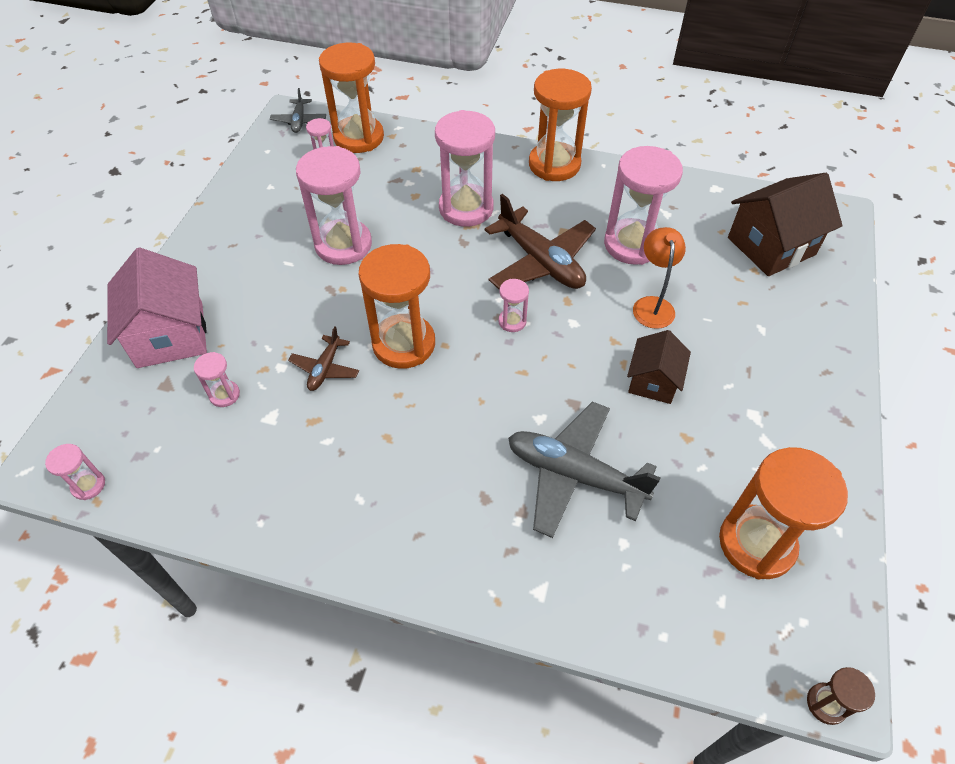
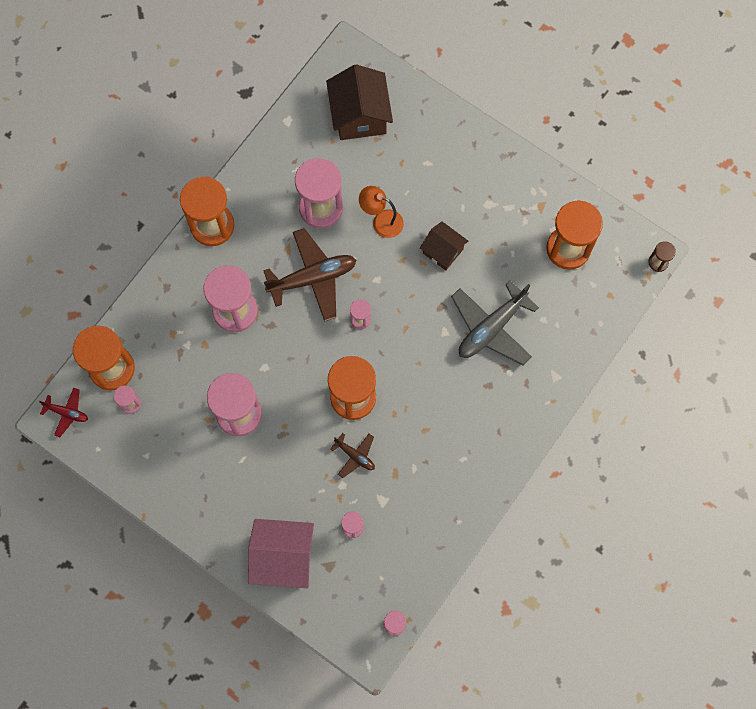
camera: 70 degrees left, 20 degrees up
grey plane [270,88,326,133] -> red plane [39,388,88,437]

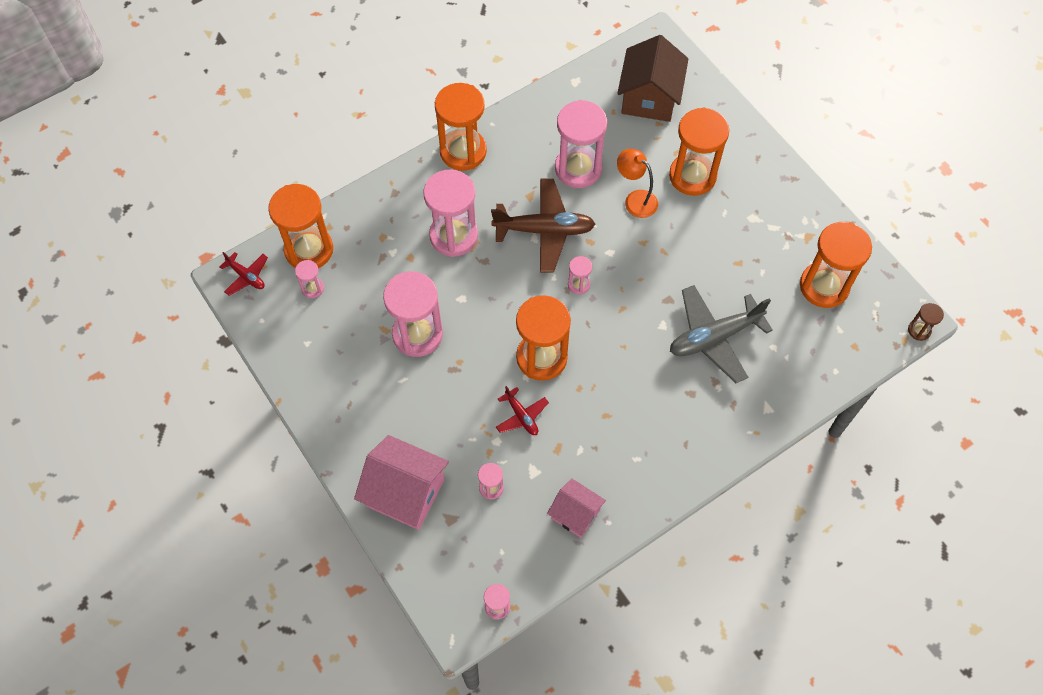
camera: 20 degrees right, 10 degrees down
brown plane [330,433,375,478] -> red plane [496,386,549,435]
brown house [420,222,468,270] -> none
none -> pink house [547,478,606,538]
none -> orange hourglass [669,107,729,196]

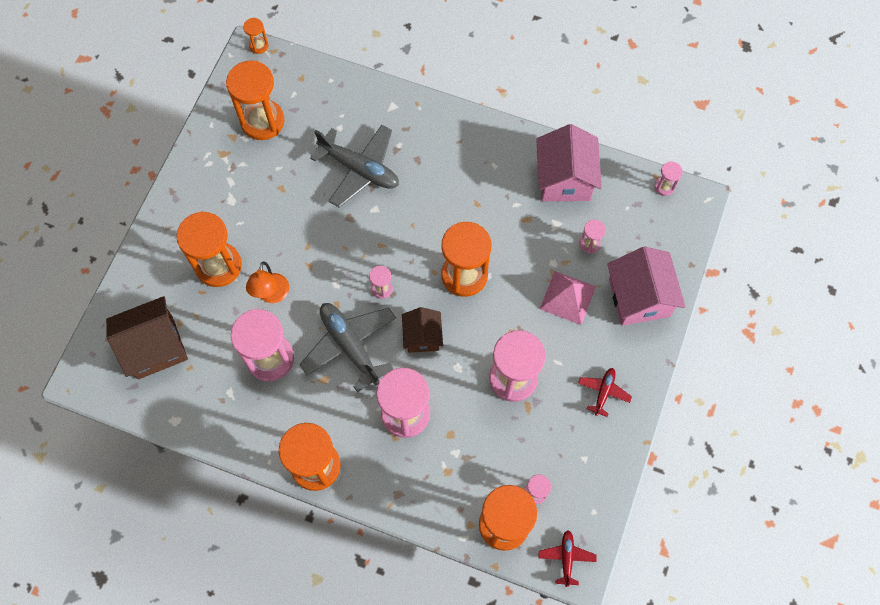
camera: 125 degrees left, 5 degrees up
brown plane [491,179,595,273] -> grey plane [299,303,396,392]
red plane [496,386,549,435] -> red plane moved to [578,368,632,417]
pink house [547,478,606,538] -> pink house [536,124,602,201], size x1.66
brown hourglass [908,303,944,341] -> orange hourglass [243,18,268,54]
none -> brown house [402,307,443,353]
none -> pink pyramid [540,271,596,325]

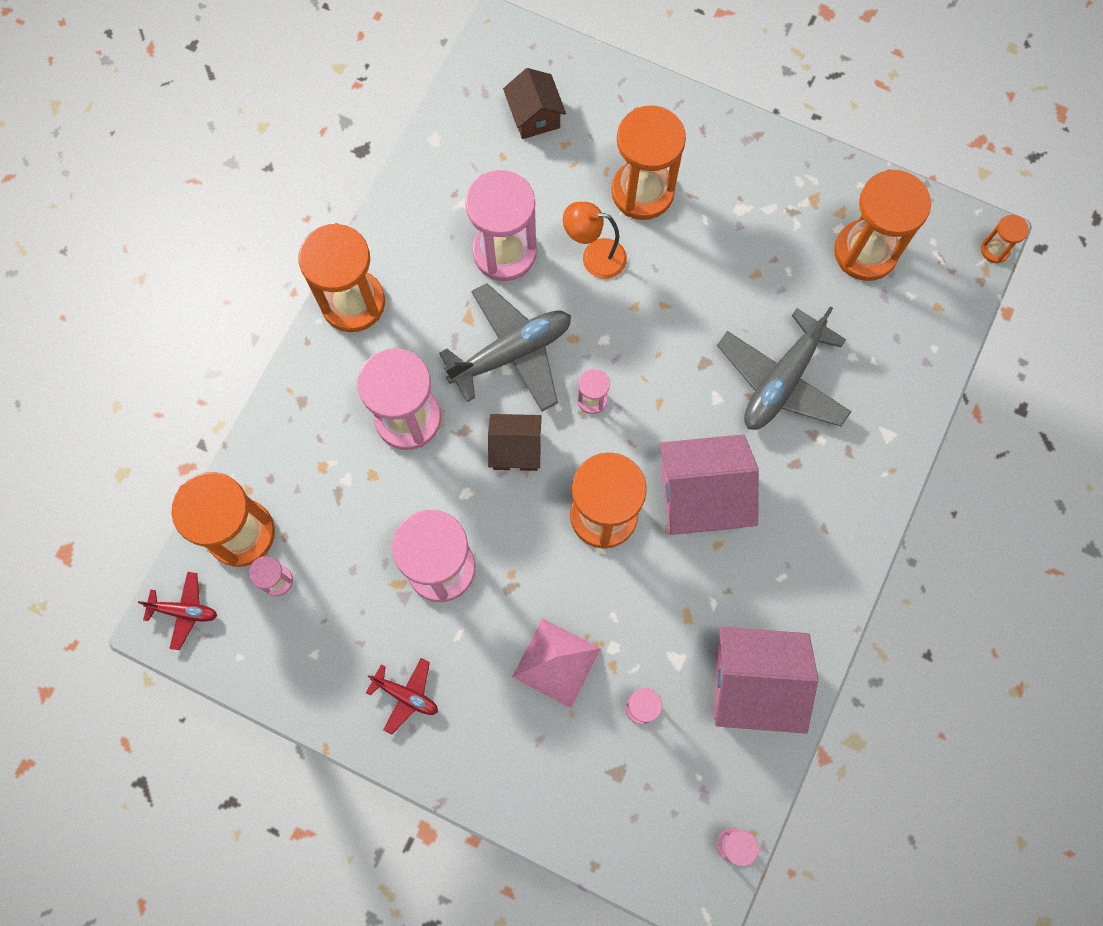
camera: 95 degrees right, 5 degrees up
brown house [106,296,188,379] -> brown house [503,68,566,139], size x0.60
pink house [607,247,685,326] -> pink house moved to [659,434,759,535]

